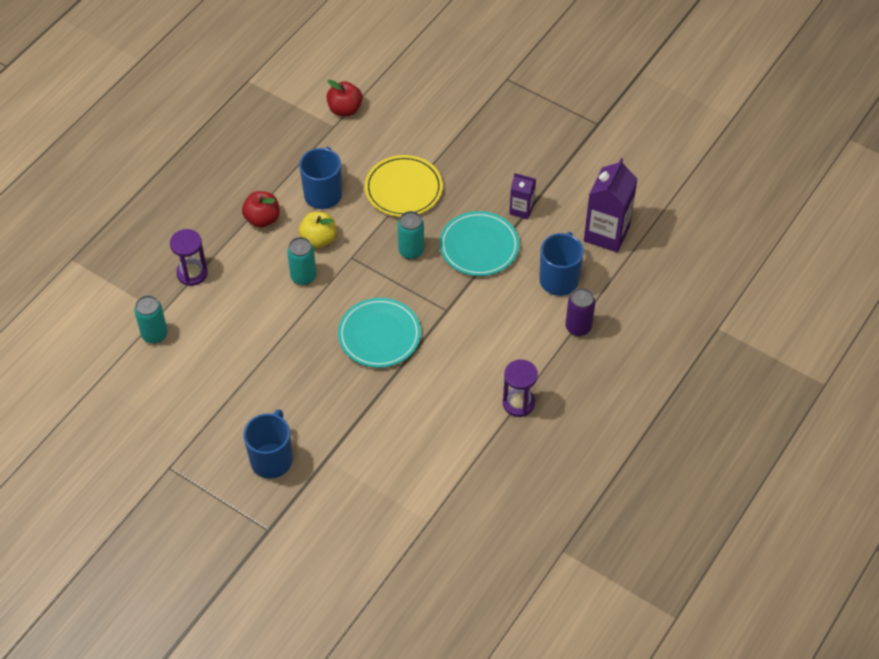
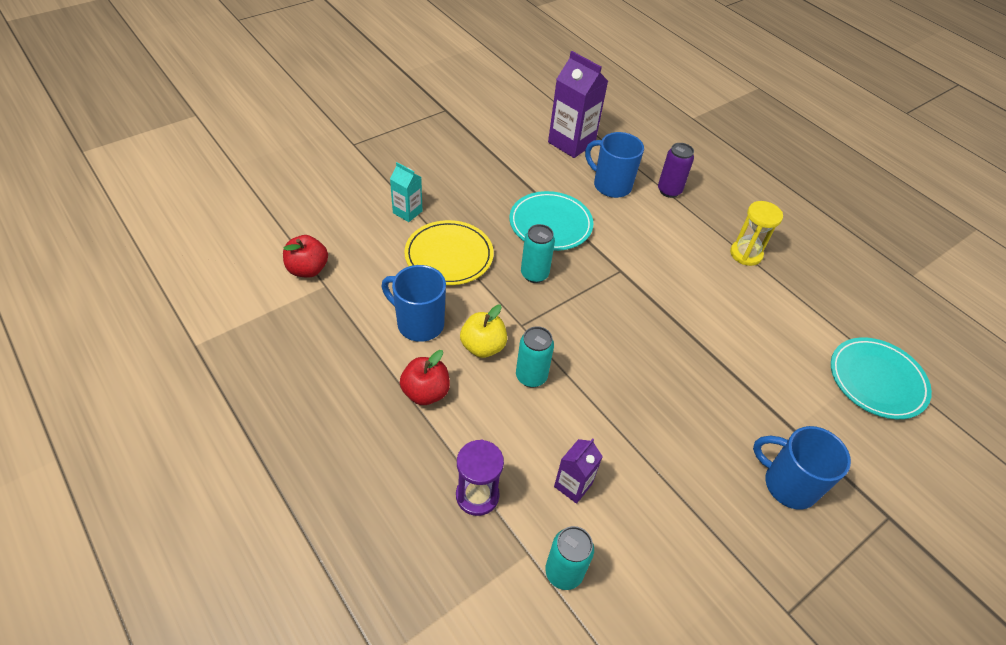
camera: 75 degrees left, 5 degrees down
turquoise plate [338,298,421,368] -> turquoise plate moved to [831,337,932,419]
purple hourglass [503,360,538,417] -> yellow hourglass [730,201,783,266]
purple carton [509,173,536,219] -> purple carton moved to [554,439,603,504]
none -> turquoise carton [390,162,423,222]

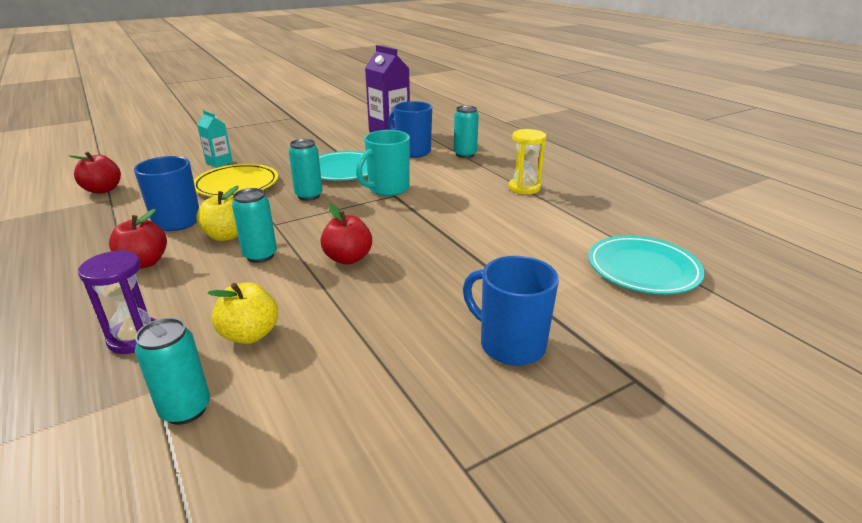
camera: 10 degrees right, 20 degrees down
purple carton [554,439,603,504] -> yellow apple [208,282,278,344]
purple can [658,143,694,198] -> turquoise can [454,105,479,158]
none -> red apple [320,205,372,264]
none -> turquoise mug [356,130,410,196]

